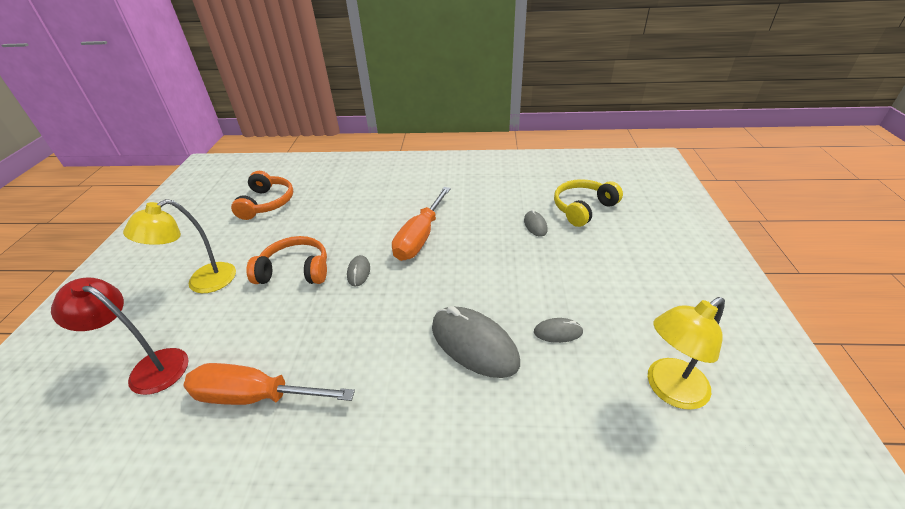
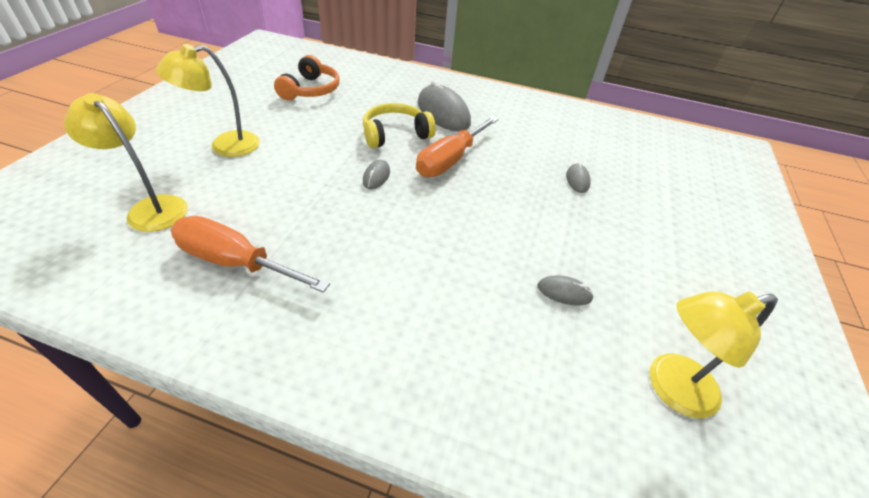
camera: 10 degrees right, 5 degrees up
red lamp [51,277,188,395] -> yellow lamp [64,93,188,232]
orange headphones [246,236,327,284] -> none
grey mouse [432,306,520,378] -> grey mouse moved to [418,80,471,132]
yellow headphones [554,179,623,227] -> yellow headphones moved to [363,103,436,148]

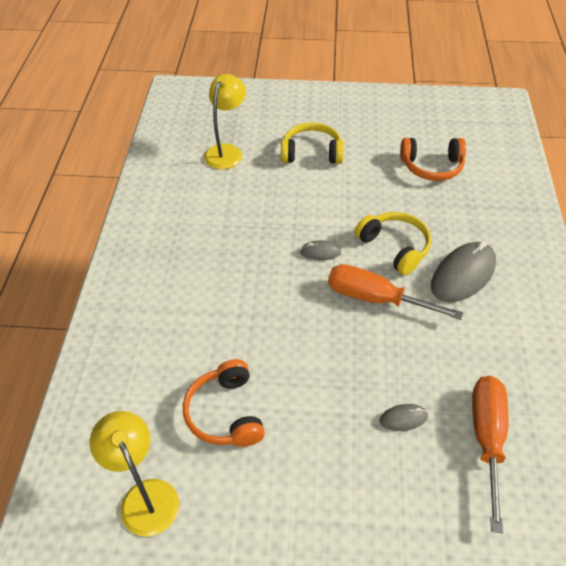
camera: 80 degrees right, 5 degrees up
yellow lamp [156,44,260,157] -> yellow headphones [281,122,344,164]
orange screwdriver [170,216,330,293] -> orange screwdriver moved to [472,376,509,533]
grey mouse [537,275,594,306] -> orange headphones [183,359,265,447]

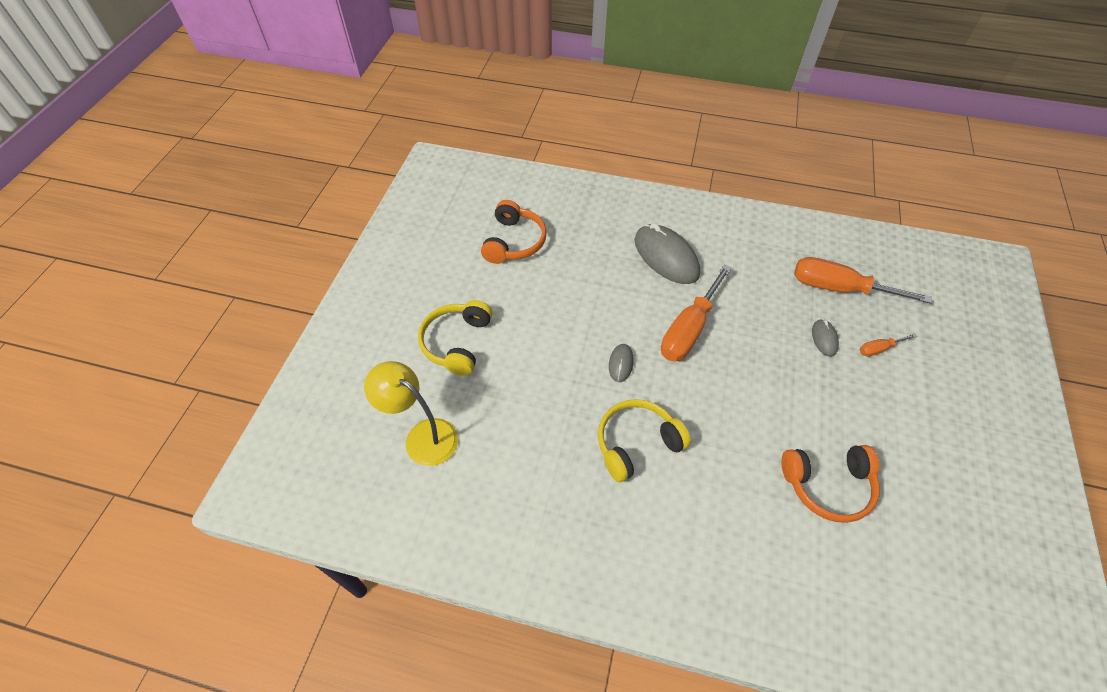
camera: 80 degrees left, 5 degrees up
yellow lamp [90,411,179,537] -> none
yellow headphones [355,212,431,275] -> yellow headphones moved to [598,399,691,482]
none -> orange screwdriver [860,333,917,357]

